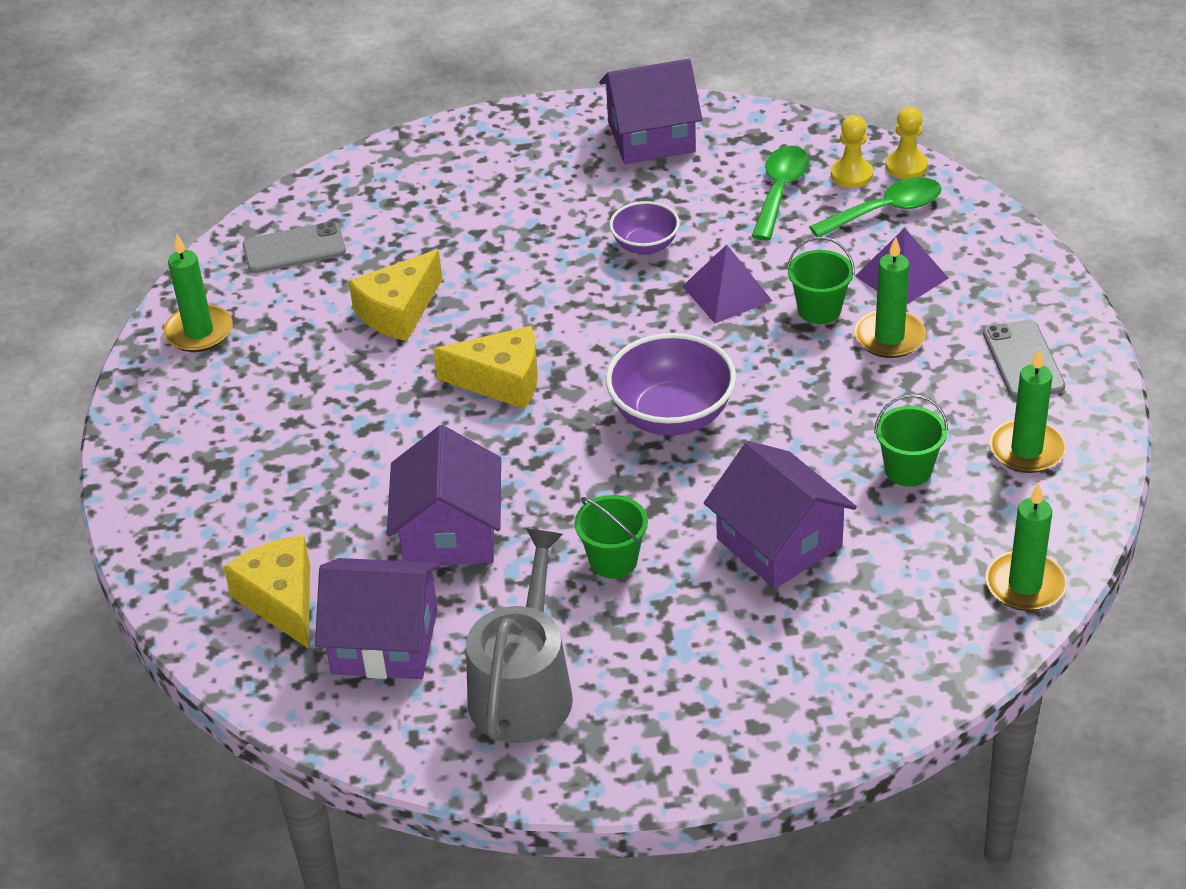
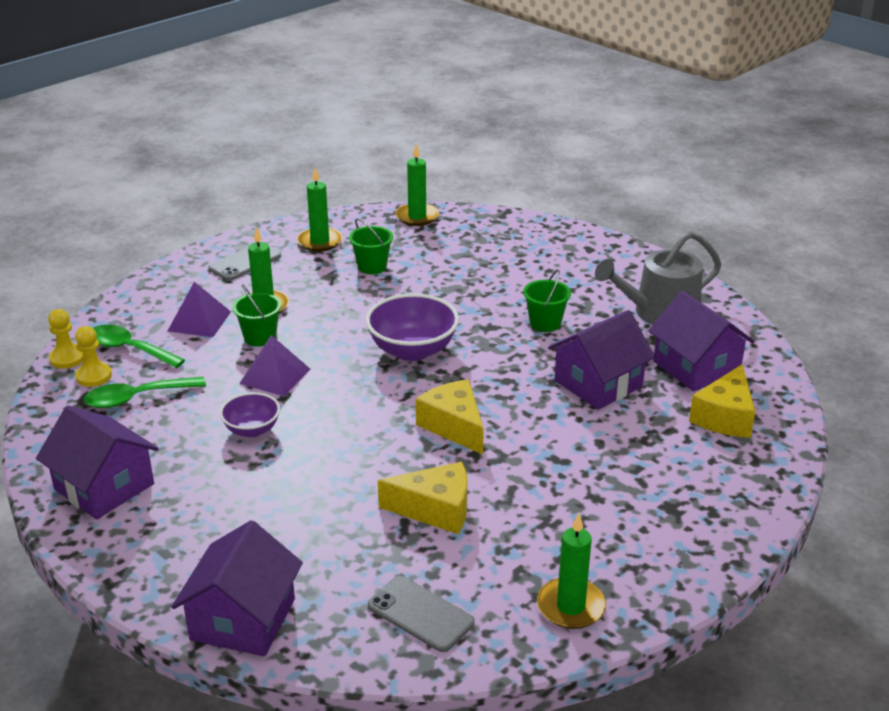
camera: 130 degrees left, 10 degrees down
purple house [704,441,857,589] -> purple house moved to [171,520,303,656]

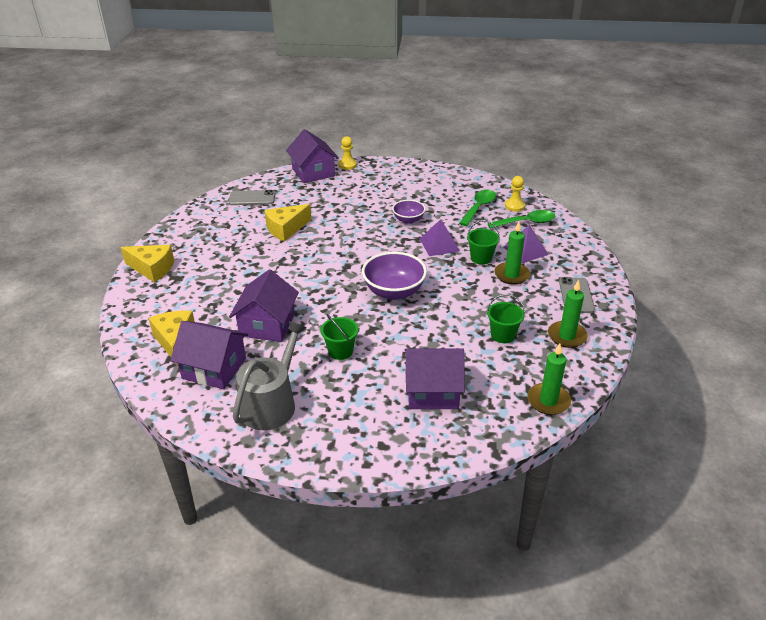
camera: 140 degrees right, 5 degrees up
purple house [36,406,159,519] -> purple house moved to [405,348,465,409]
yellow pawn [48,309,83,369] -> yellow pawn moved to [339,136,357,170]
yellow cheese [416,380,484,455] -> yellow cheese moved to [121,245,174,283]
green candle [537,513,606,629] -> none

